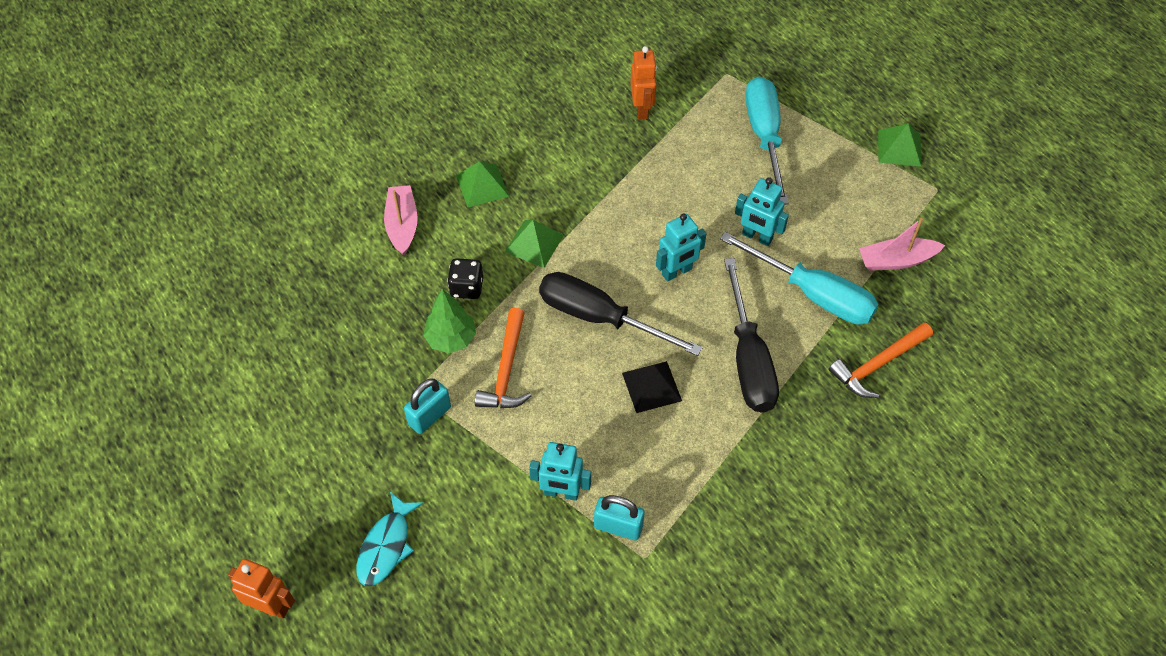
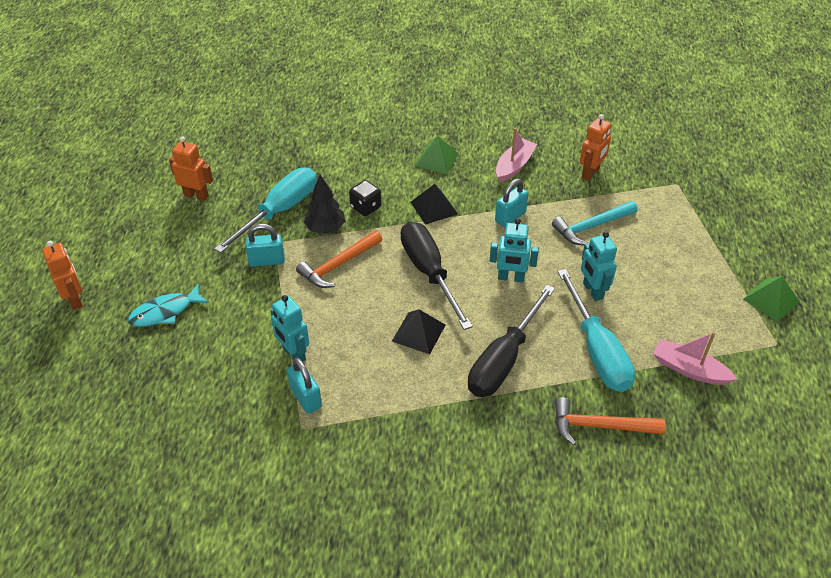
camera: 40 degrees right, 10 degrees down
pink boat [384,185,418,255] -> pink boat moved to [496,128,537,182]
green tree [423,289,476,353] -> black tree [304,175,346,234]
green pyramid [505,220,564,268] -> black pyramid [411,184,458,225]
turquoise screwdriver [745,77,789,204] -> turquoise screwdriver moved to [214,168,317,253]
none -> orange robot [169,136,213,201]
none -> turquoise padlock [495,179,528,227]
none -> turquoise hammer [552,201,638,245]

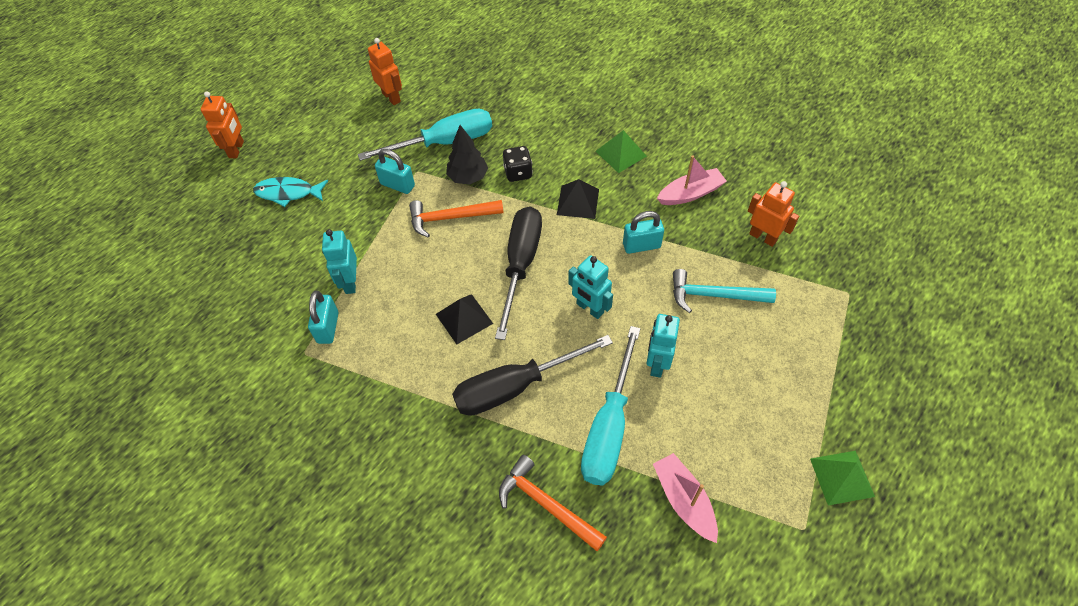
camera: 35 degrees right, 10 degrees up
orange robot [580,114,611,181] -> orange robot turned 120 degrees counterclockwise [748,181,799,247]

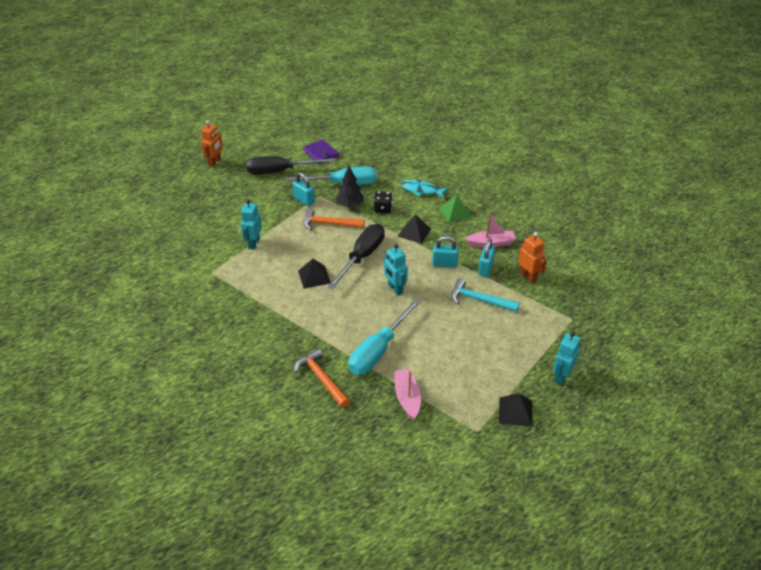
camera: 15 degrees right, 15 degrees down
turquoise fish [253,177,328,207] -> turquoise fish moved to [401,180,449,198]
turquoise padlock [308,291,339,344] -> turquoise padlock moved to [478,239,495,277]
orange robot [368,38,402,105] -> purple wallet [303,139,339,164]
black screwdriver [452,335,613,416] -> black screwdriver moved to [246,156,336,174]
turquoise robot [647,314,680,378] -> turquoise robot moved to [553,332,581,386]
green pyramid [810,451,875,505] -> black pyramid [499,393,532,427]

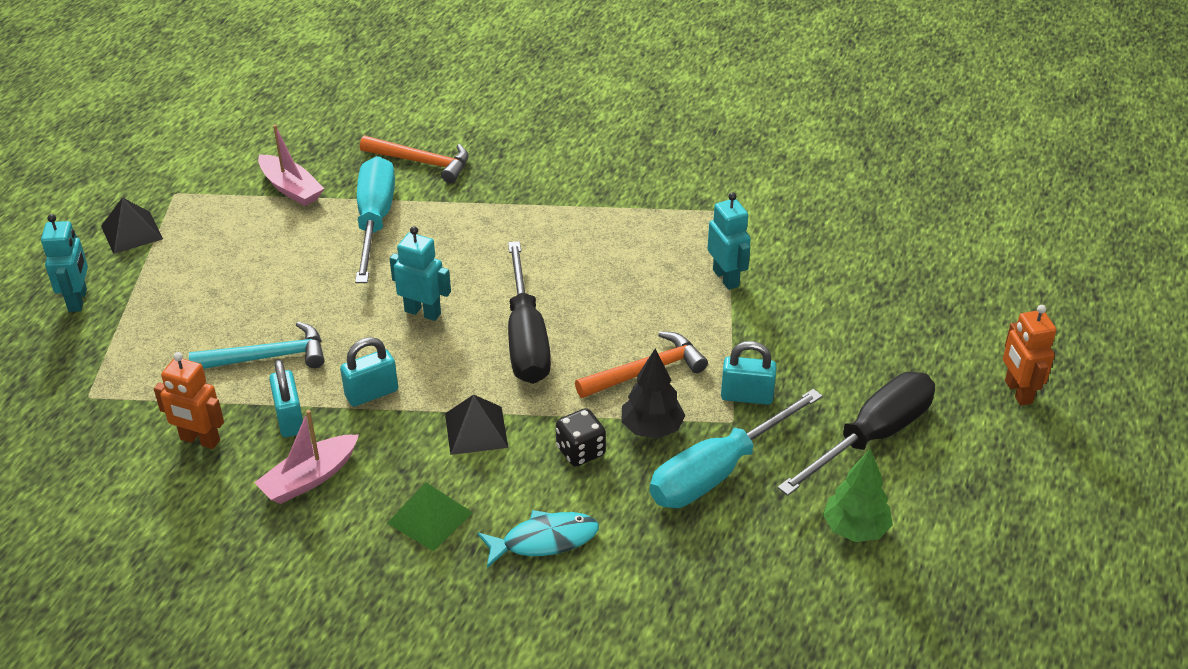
camera: 145 degrees right, 0 degrees up
black pyramid [298,259,331,289] -> none
purple wallet [303,139,339,164] -> green tree [823,448,893,542]

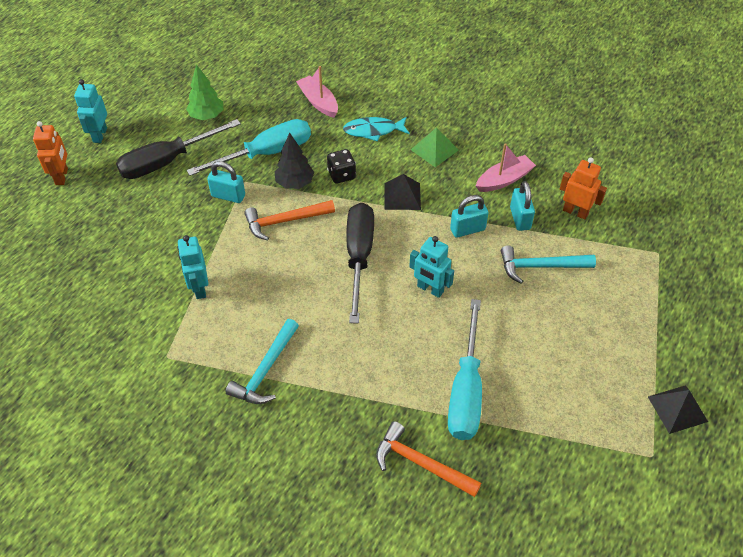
camera: 170 degrees left, 10 degrees up
turquoise robot [41,214,88,312] -> turquoise robot moved to [74,79,107,143]
pink boat [258,125,324,206] -> pink boat moved to [296,66,338,118]
none -> turquoise hammer [226,319,299,404]

